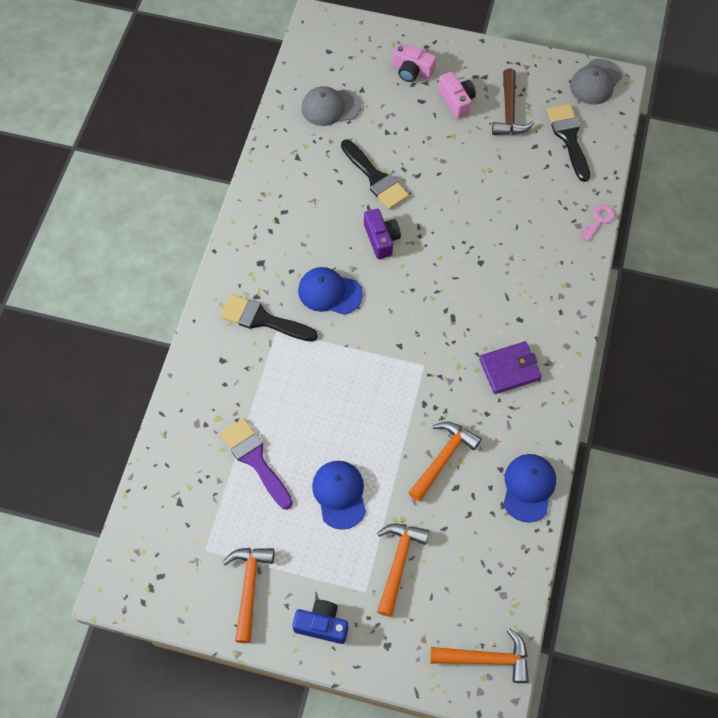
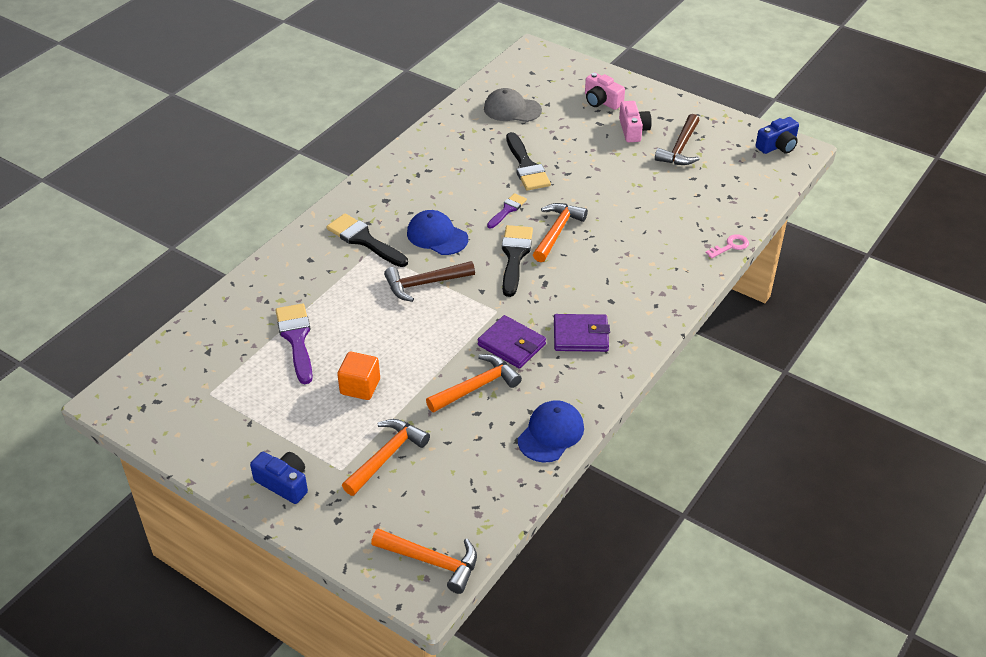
camera: 20 degrees right, 20 degrees down
orange hammer [223,548,274,643] -> orange hammer moved to [533,203,588,262]
blue cap [312,461,366,529] -> orange cube [337,352,380,400]
purple camera [364,209,401,259] -> purple brush [487,193,527,228]
black brush [547,104,590,182] -> black brush moved to [502,225,533,297]
grey cap [570,59,622,105] -> blue camera [755,117,799,154]
none -> brown hammer [384,261,475,302]
none -> purple wallet [478,315,546,369]

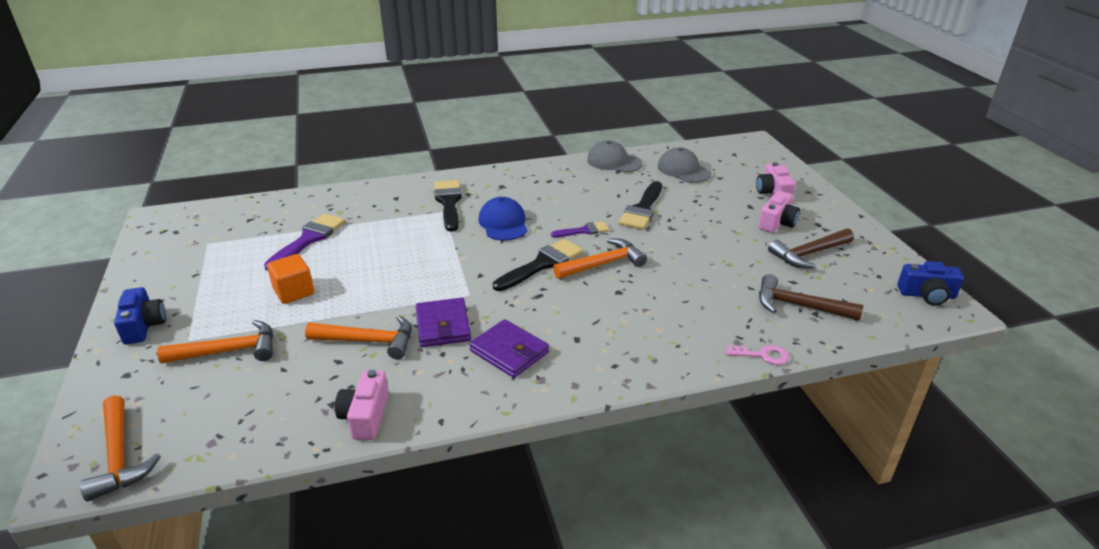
camera: 40 degrees right, 10 degrees down
brown hammer [384,261,475,302] -> brown hammer moved to [759,274,863,321]
blue cap [518,400,584,462] -> pink camera [335,370,389,440]
none -> grey cap [587,141,643,173]

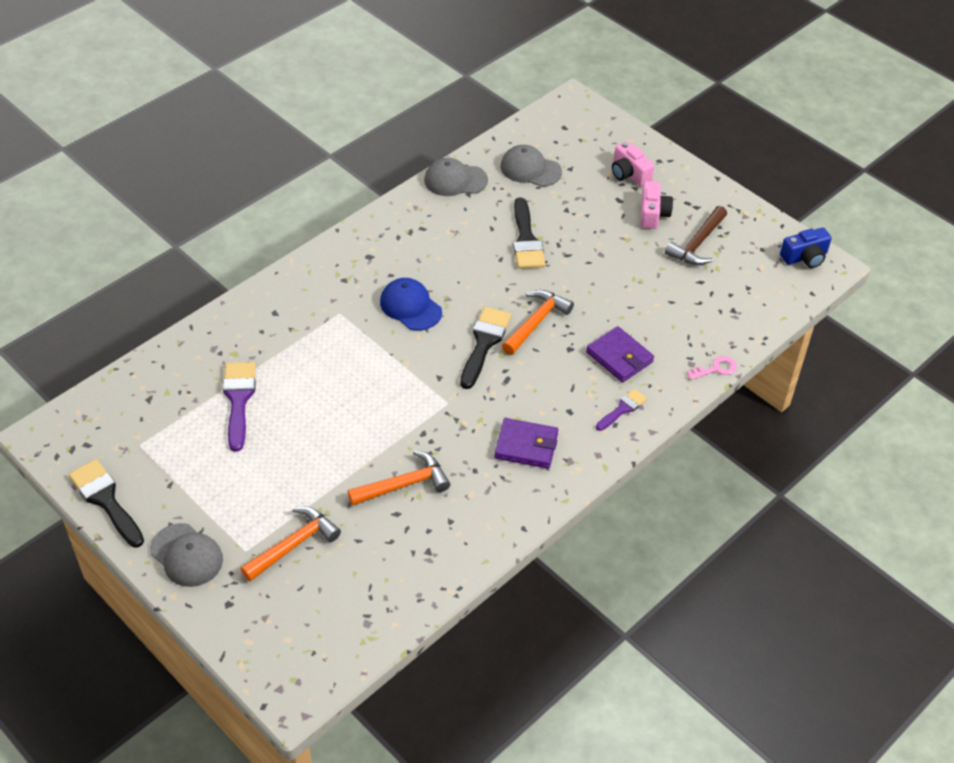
camera: 30 degrees left, 15 degrees up
orange hammer [80,395,161,502] -> none
blue camera [114,287,166,345] -> grey cap [150,523,223,587]
orange cube [267,254,314,304] -> none
pink camera [335,370,389,440] -> none
purple wallet [416,298,471,347] -> purple wallet moved to [586,326,654,382]
black brush [434,180,462,232] -> black brush moved to [69,459,144,547]
purple brush [551,221,609,237] -> purple brush moved to [596,389,647,431]
brown hammer [759,274,863,321] -> none

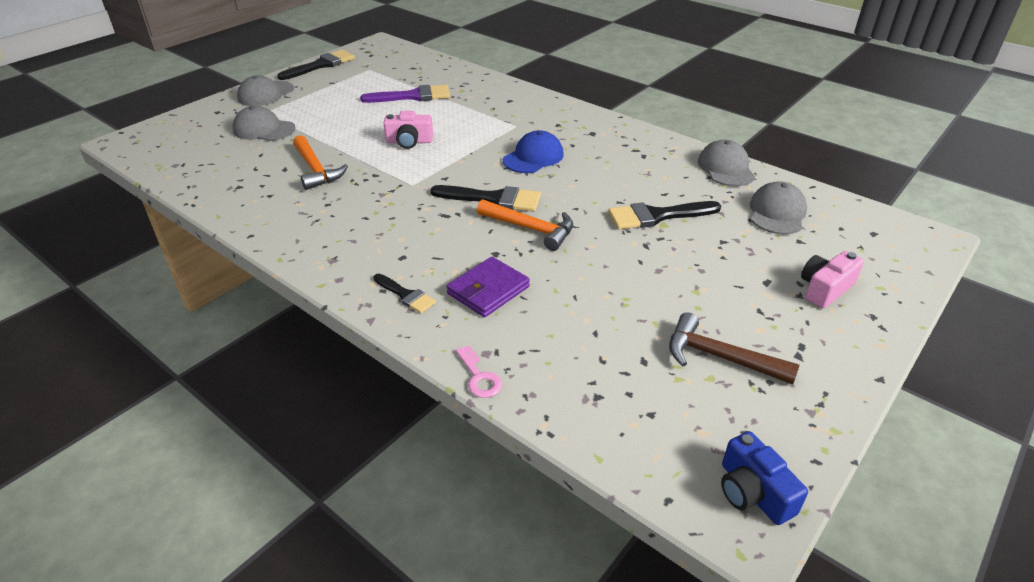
camera: 85 degrees right, 10 degrees down
orange hammer [241,507,341,581] -> grey cap [232,106,296,141]
purple wallet [495,418,558,469] -> none
purple brush [596,389,647,431] -> black brush [373,274,436,313]
pink camera [641,181,673,229] -> pink camera moved to [383,111,433,149]

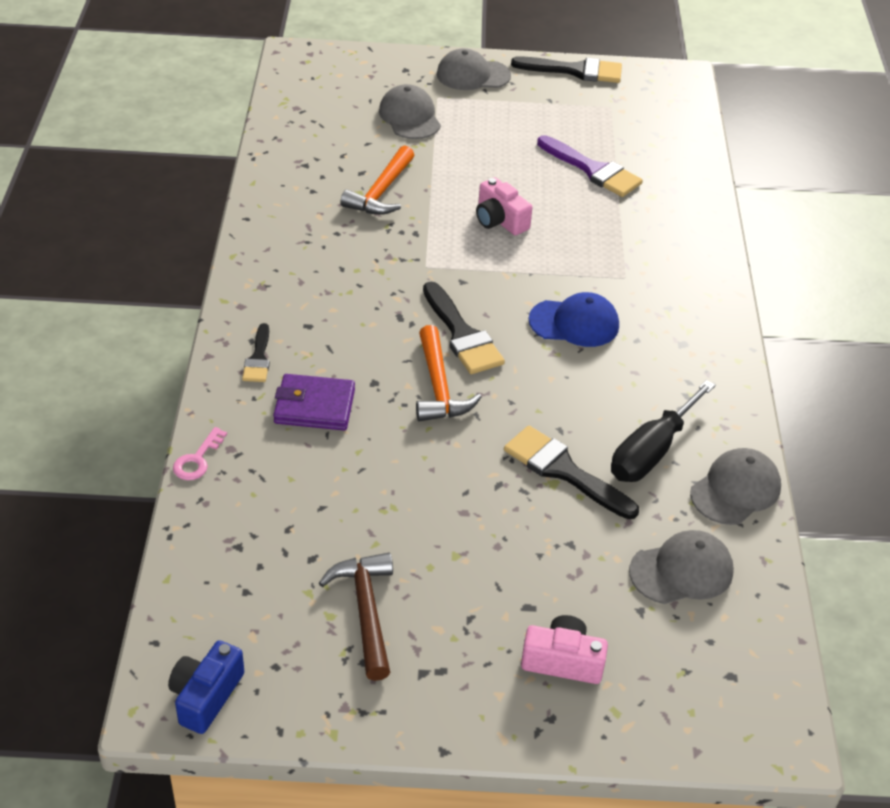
camera: 50 degrees right, 5 degrees up
none -> black screwdriver [611,380,716,482]

